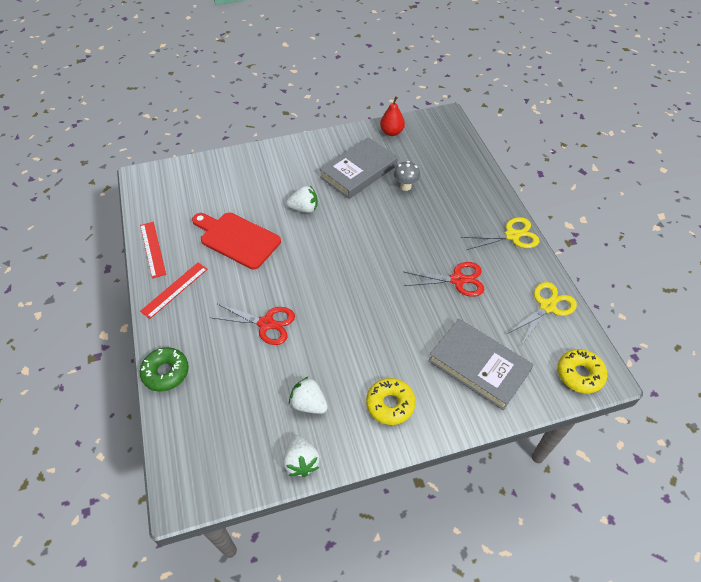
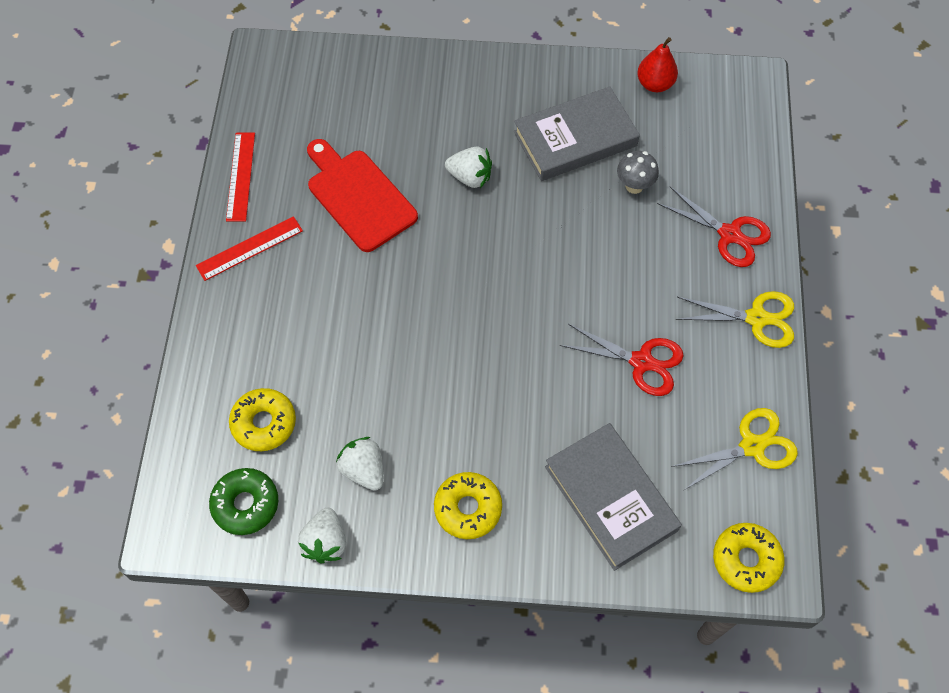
camera: 20 degrees right, 10 degrees up
green donut [140,347,189,392] -> green donut moved to [209,468,278,535]
red scissors [209,303,295,345] -> red scissors moved to [657,187,771,267]
none -> yellow donut [229,388,296,451]

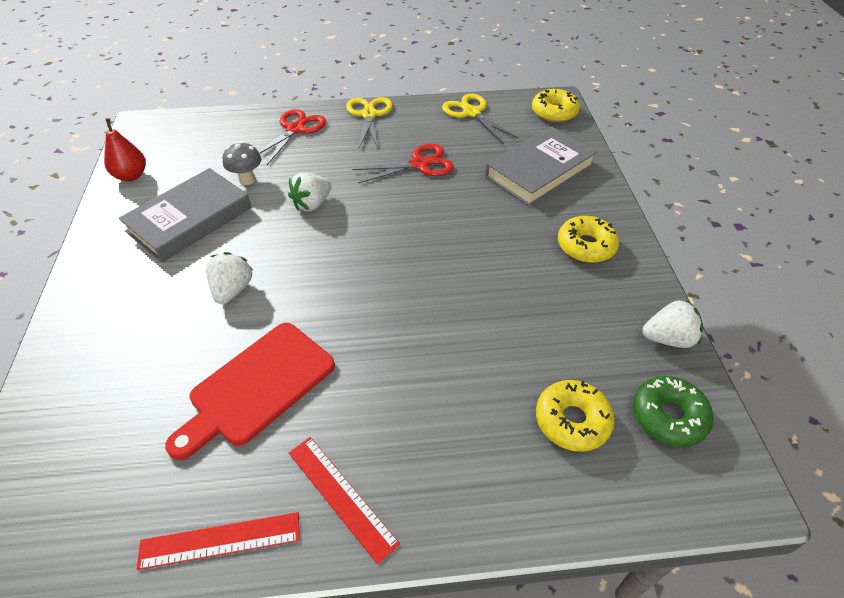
camera: 100 degrees left, 15 degrees down
white strawberry [336,437,384,491] -> white strawberry moved to [288,172,332,211]
grey book [514,86,640,181] -> grey book turned 75 degrees clockwise [119,168,252,263]
red scissors [560,324,684,396] -> red scissors turned 60 degrees clockwise [352,144,454,183]

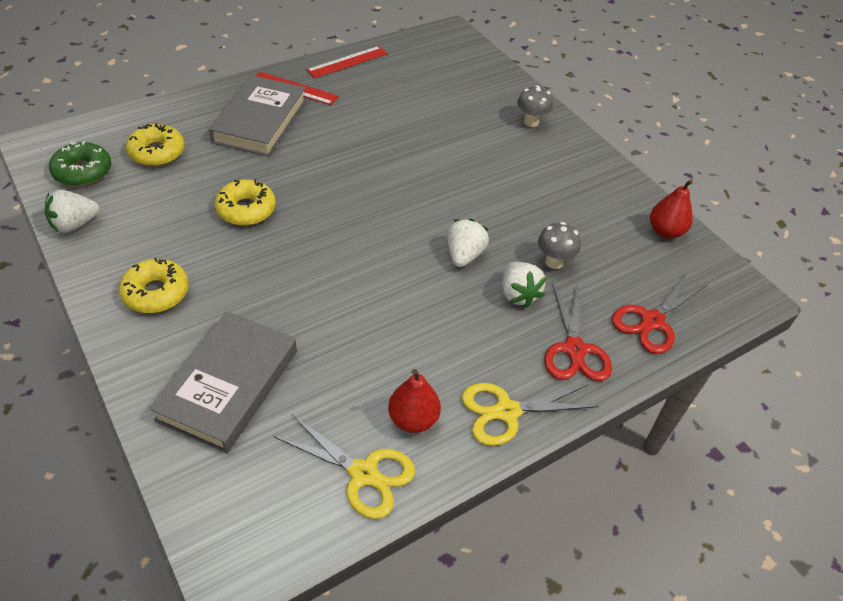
camera: 150 degrees right, 0 degrees up
grey book [119,168,252,263] -> grey book moved to [209,75,306,157]
red cutting board [165,323,335,460] -> none
white strawberry [206,252,254,304] -> white strawberry moved to [502,262,546,308]
yellow scissors [346,97,393,149] -> yellow scissors turned 105 degrees clockwise [462,383,599,446]
red scissors [352,144,454,183] -> red scissors moved to [612,272,707,354]
yellow donut [532,89,580,122] -> yellow donut moved to [215,179,276,226]
none -> red pear [388,369,441,433]
none -> grey mushroom [517,85,553,127]

